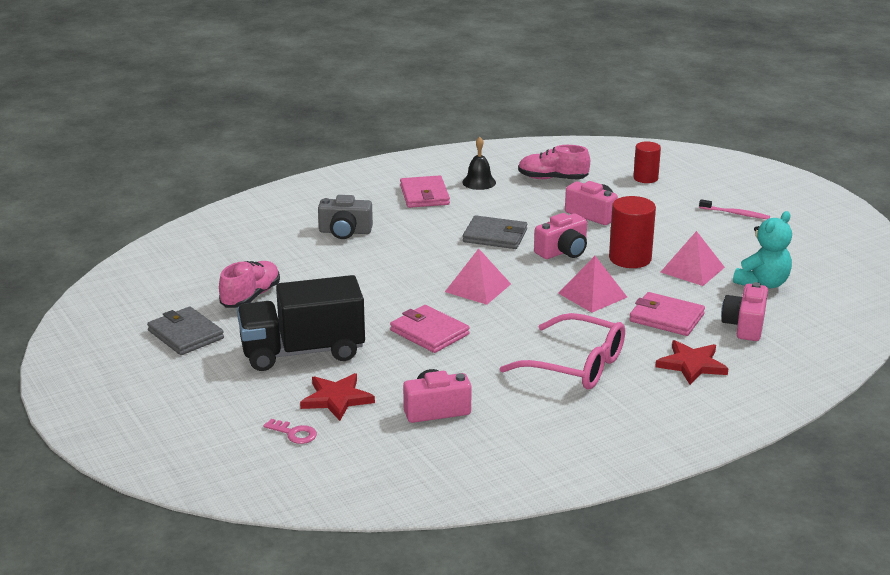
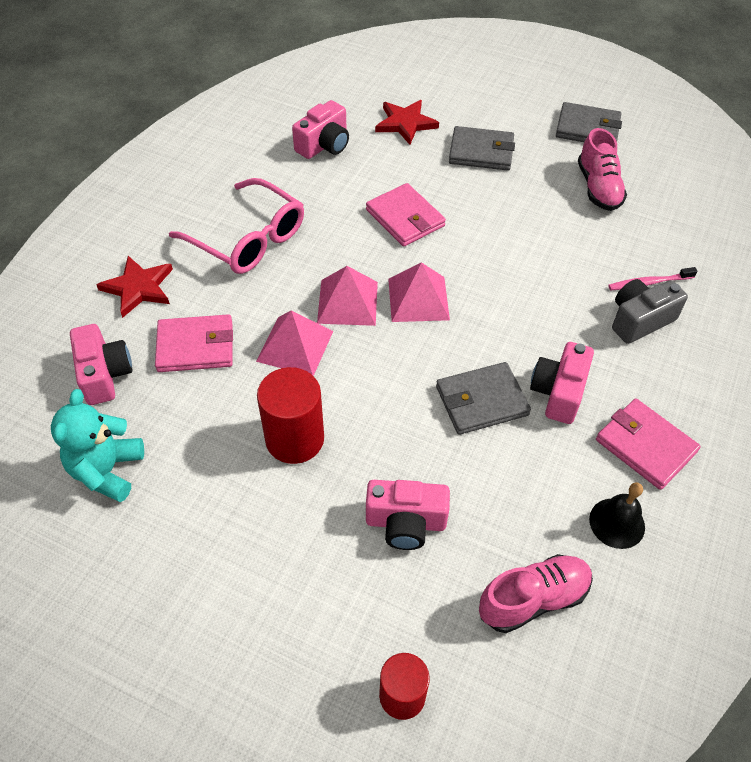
camera: 145 degrees right, 25 degrees up
black truck [237,275,365,371] -> grey wallet [449,126,515,170]
pink key [263,419,317,444] -> none
pink wallet [390,305,470,353] -> pink wallet turned 45 degrees clockwise [366,183,446,247]
pink glasses [500,313,625,390] -> pink glasses turned 135 degrees counterclockwise [169,178,304,274]
pink camera [534,213,587,259] -> pink camera moved to [530,342,594,424]
pink pyramid [661,231,725,286] -> pink pyramid moved to [317,266,378,326]
pink toothbrush [699,199,770,219] -> pink toothbrush moved to [608,267,698,291]

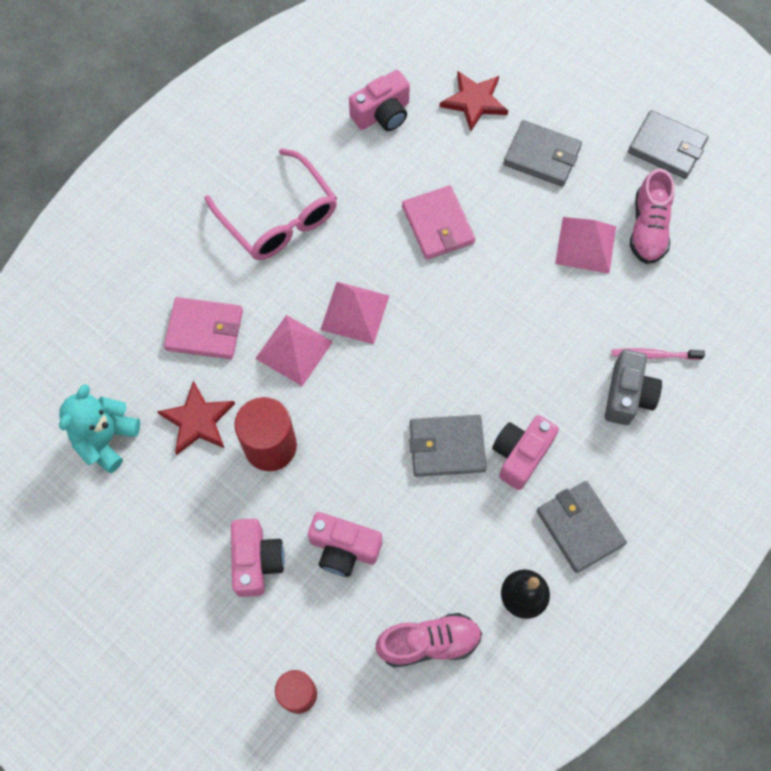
camera: 15 degrees right, 15 degrees up
pink camera [70,324,132,405] -> pink camera moved to [231,519,285,597]
red star [96,256,173,318] -> red star moved to [157,381,235,455]
pink pyramid [388,262,450,322] -> pink pyramid moved to [555,217,616,274]
pink wallet [596,399,701,490] -> grey wallet [537,481,627,573]
grey camera [612,279,688,344] -> grey camera turned 120 degrees clockwise [605,349,662,425]

